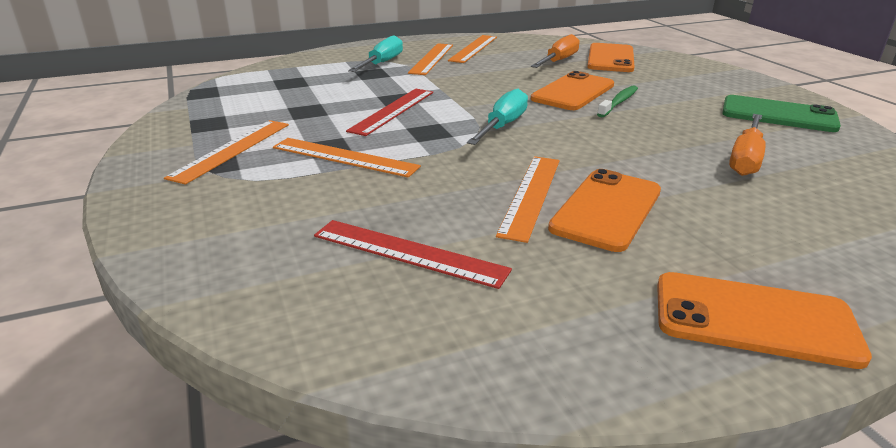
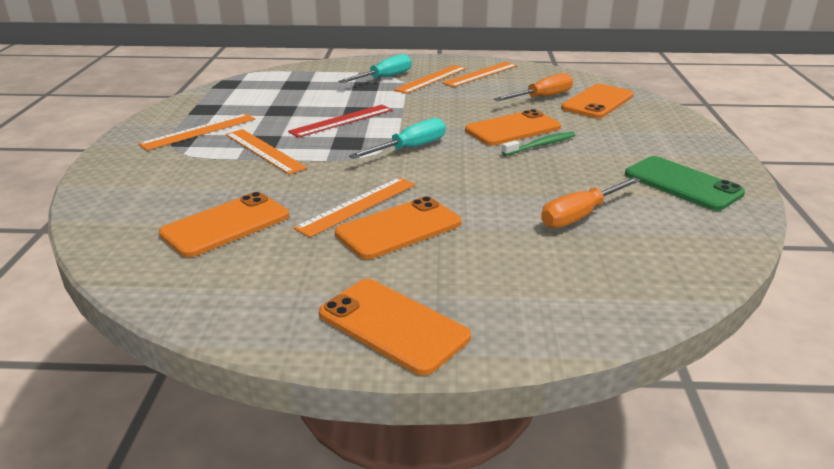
camera: 25 degrees right, 0 degrees up
red ruler [314,220,512,289] -> orange phone [159,192,289,257]

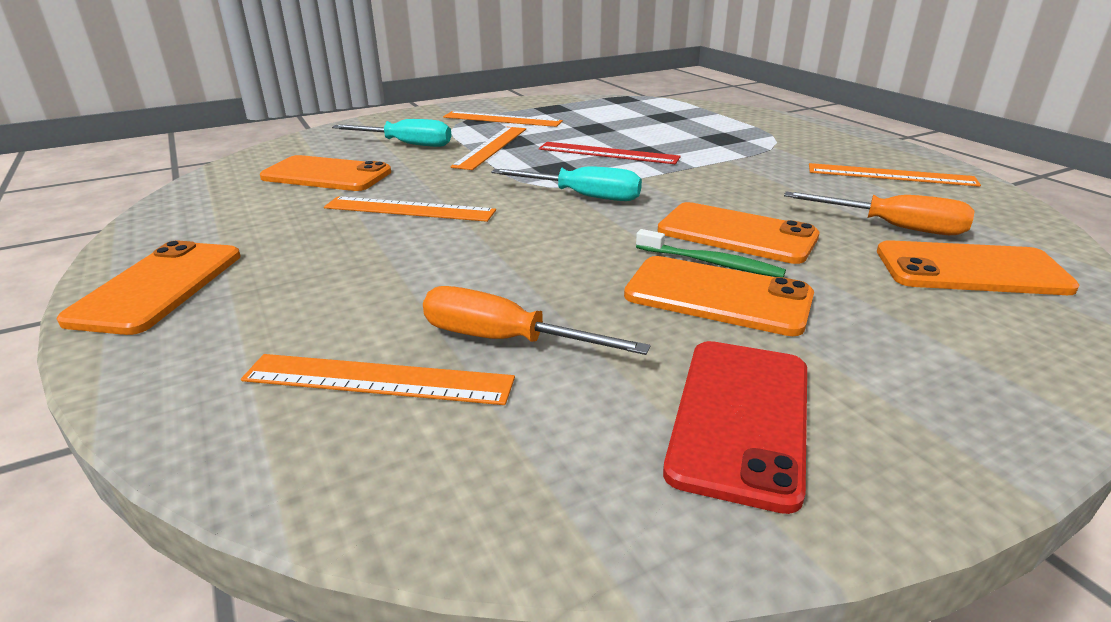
camera: 60 degrees right, 0 degrees up
orange phone [335,196,461,259] -> orange phone moved to [624,256,814,336]
turquoise screwdriver [338,54,412,83] -> turquoise screwdriver moved to [332,119,451,147]
orange ruler [394,65,466,94] -> orange ruler moved to [241,354,515,405]
green phone [625,156,745,211] -> red phone [663,341,807,514]

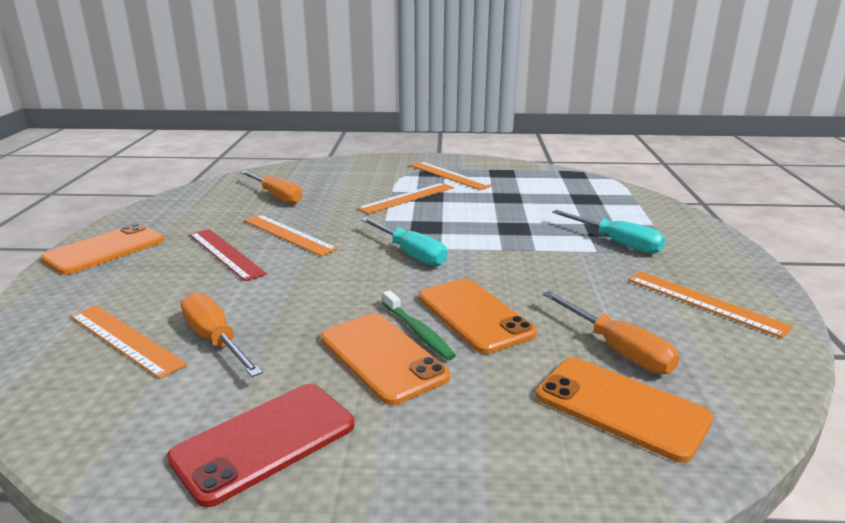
camera: 30 degrees right, 5 degrees down
orange phone [260,155,391,191] -> orange screwdriver [240,171,302,204]
turquoise screwdriver [332,119,451,147] -> turquoise screwdriver moved to [552,210,665,254]
red ruler [539,142,681,164] -> red ruler moved to [189,229,267,281]

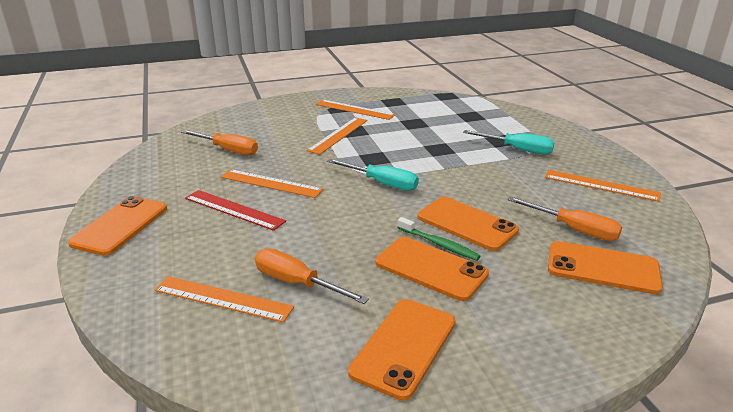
camera: 20 degrees left, 5 degrees up
red phone [167,384,355,507] -> orange phone [348,299,455,400]

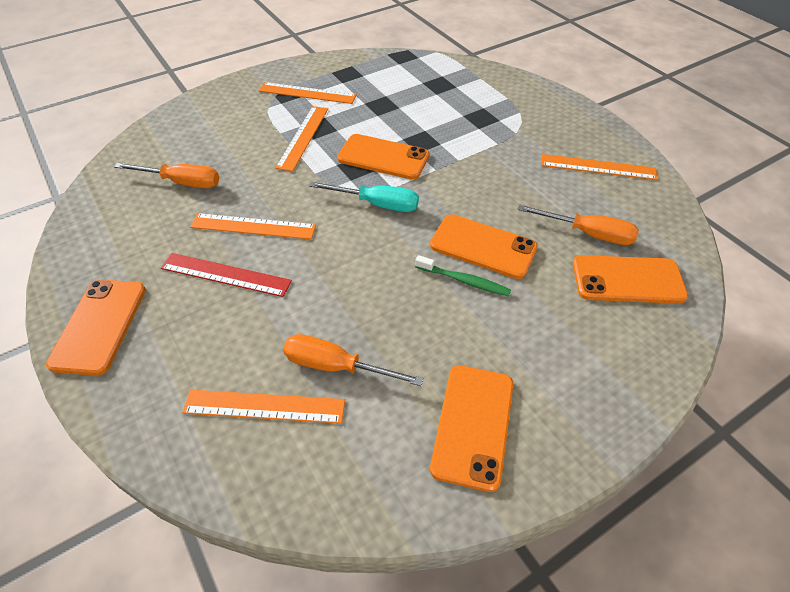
camera: 15 degrees left, 20 degrees up
orange phone [376,237,489,301] -> orange phone moved to [337,134,429,180]
turquoise screwdriver [463,130,555,155] -> none

